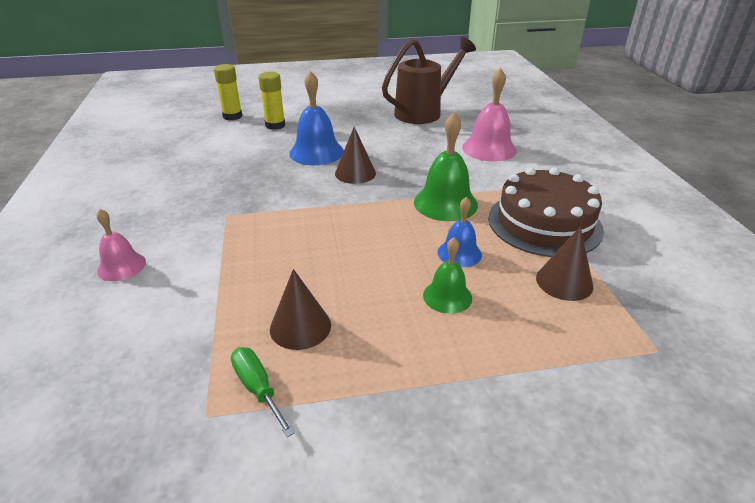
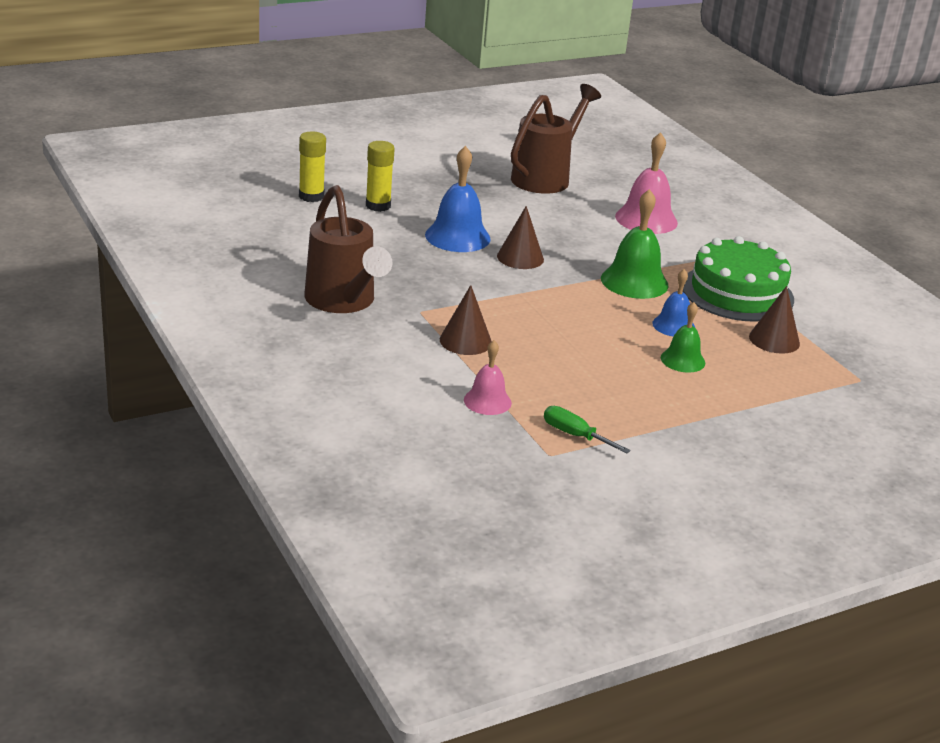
camera: 20 degrees left, 5 degrees down
pink bell [97,209,146,281] -> pink bell moved to [464,340,512,415]
brown cone [270,269,331,350] -> brown cone moved to [440,285,492,355]
brown cake [488,167,604,257] -> green cake [683,236,794,322]
none -> brown watering can [304,185,392,313]

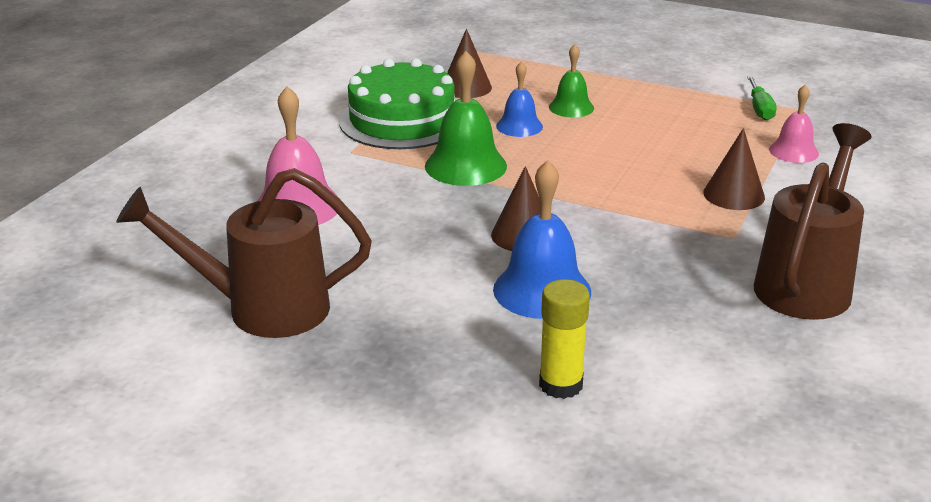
camera: 125 degrees left, 0 degrees up
yellow glue stick [299,132,326,202] -> none

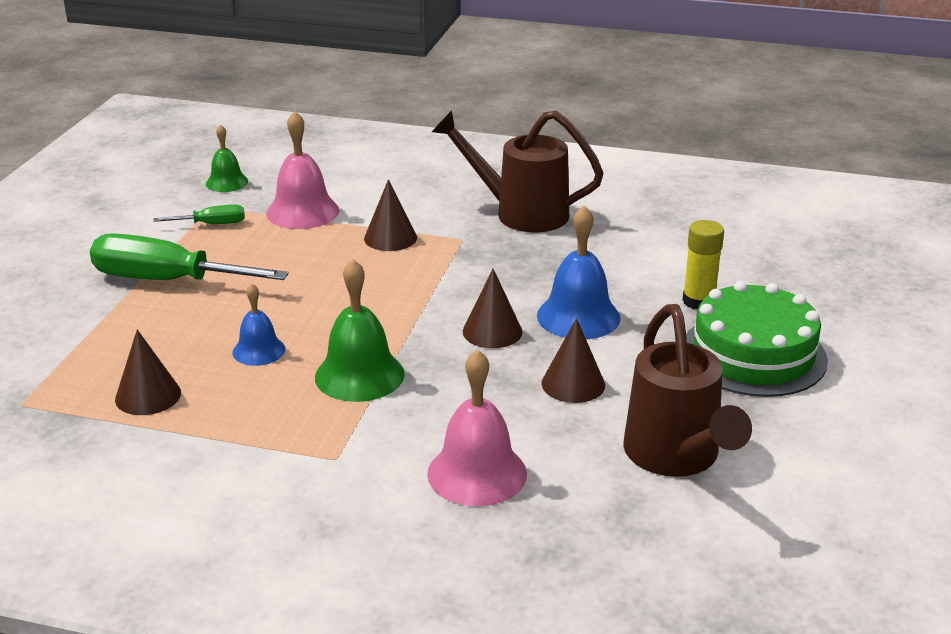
camera: 100 degrees left, 0 degrees up
green cake [339,59,455,149] -> green cake moved to [686,281,828,397]
green bell [549,44,594,117] -> green bell moved to [206,124,248,192]
pink bell [769,85,819,163] -> pink bell [266,111,339,229], size x1.65
none -> green screwdriver [90,233,289,280]
none -> brown cone [541,318,605,403]

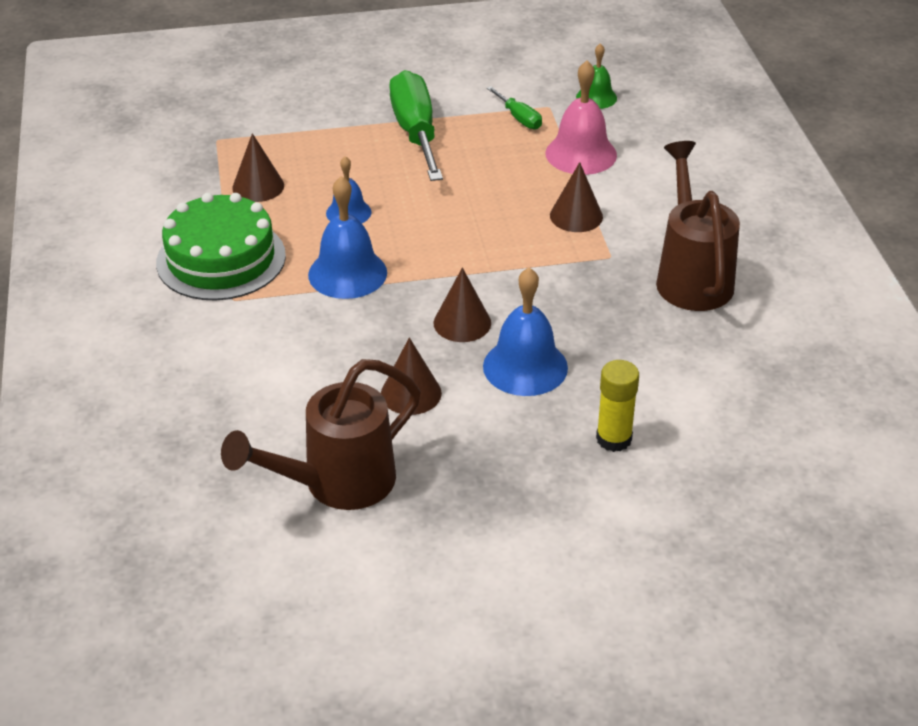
camera: 65 degrees right, 10 degrees up
green bell [315,259,405,402] -> blue bell [308,176,387,299]
pink bell [427,349,527,506] -> none
green cake [686,281,828,397] -> green cake moved to [156,193,286,300]

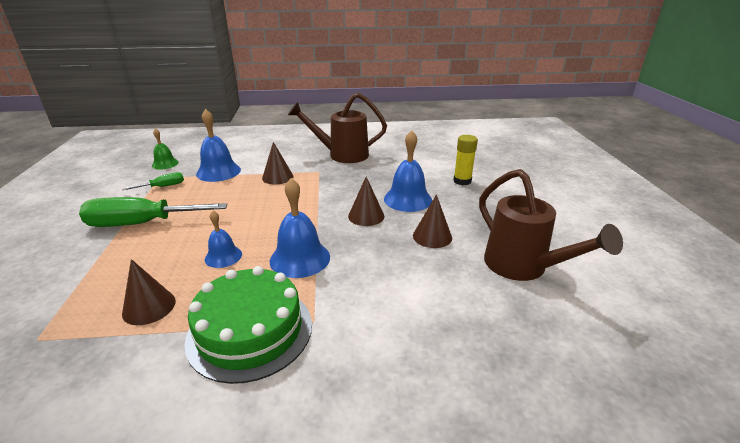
camera: 85 degrees left, 10 degrees down
pink bell [545,61,617,175] -> blue bell [196,109,241,182]

